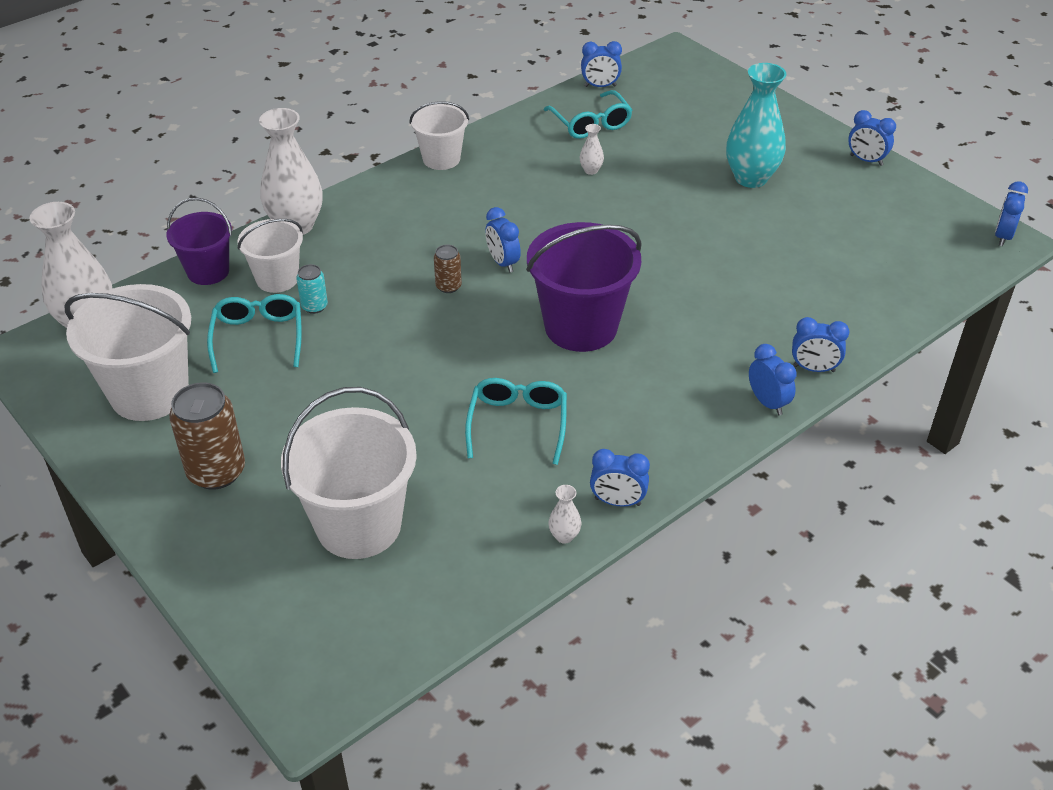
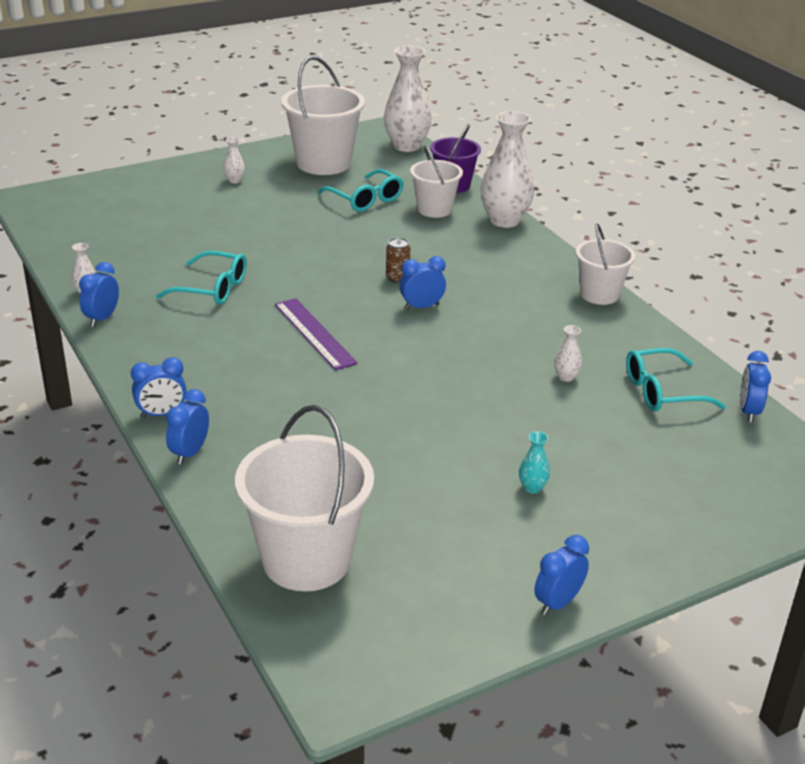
camera: 100 degrees right, 10 degrees down
brown can [169,382,245,490] -> white vase [223,137,245,183]
turquoise glasses [207,294,302,373] -> turquoise glasses turned 45 degrees clockwise [318,169,404,212]
white bucket [281,387,417,559] -> white bucket moved to [235,405,374,592]
turquoise can [296,264,328,314] -> none
purple bucket [526,222,642,352] -> purple ruler [275,298,358,370]
turquoise vase [726,63,787,188] -> turquoise vase [519,431,550,494], size x0.42
blue clock [995,181,1028,246] -> none

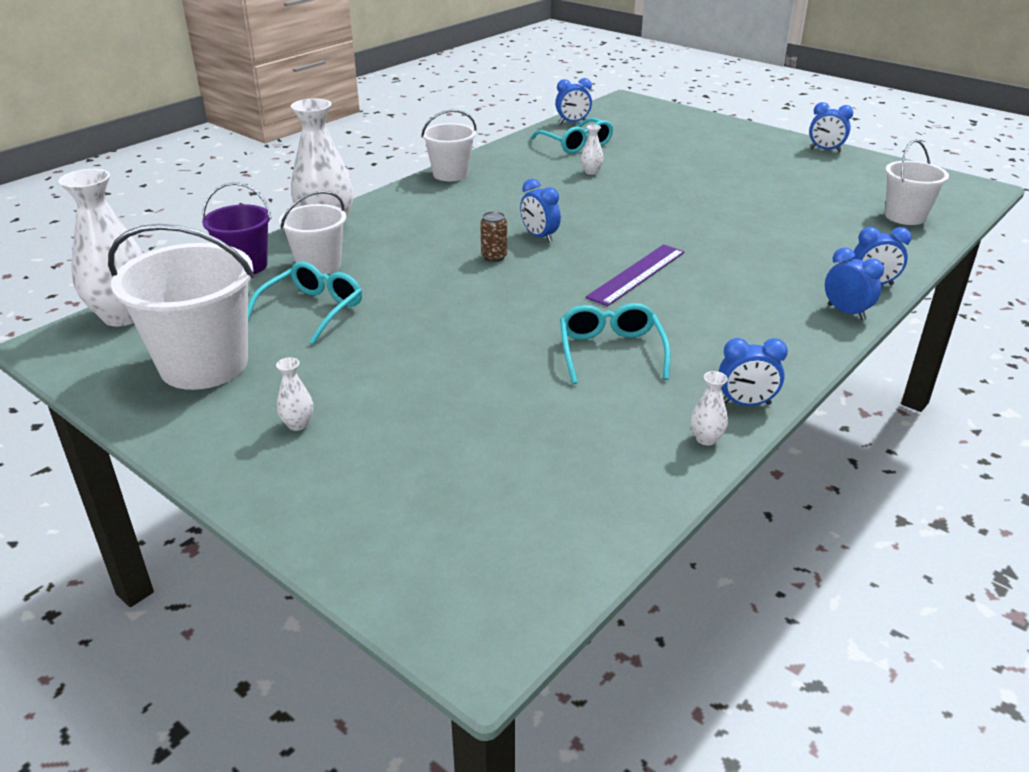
camera: 110 degrees left, 0 degrees up
white bucket [235,405,374,592] -> white bucket [885,139,949,225], size x0.60
turquoise vase [519,431,550,494] -> none

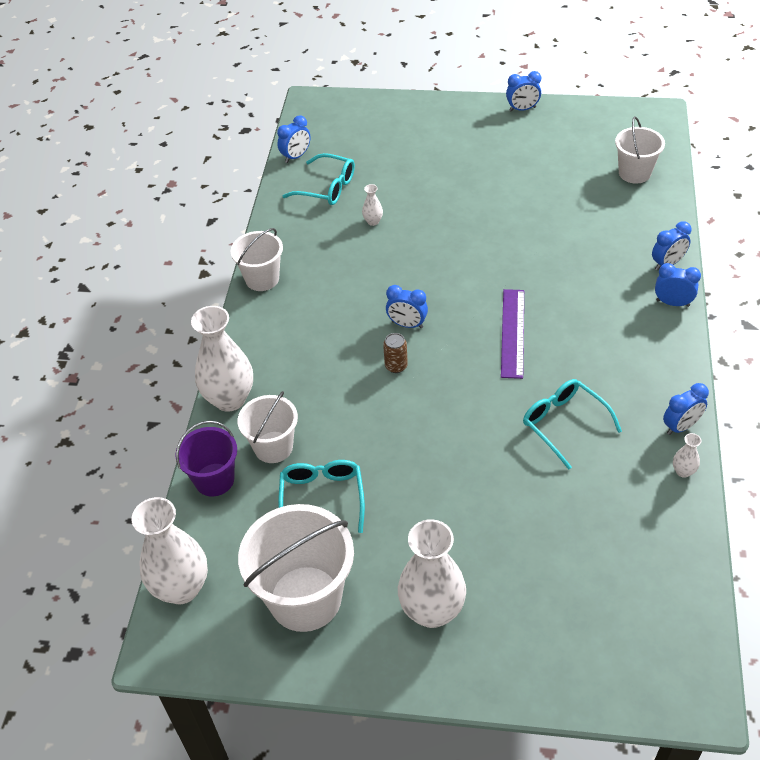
camera: 30 degrees left, 15 degrees up
white vase [276,358,313,431] -> white vase [398,519,466,628], size x2.37

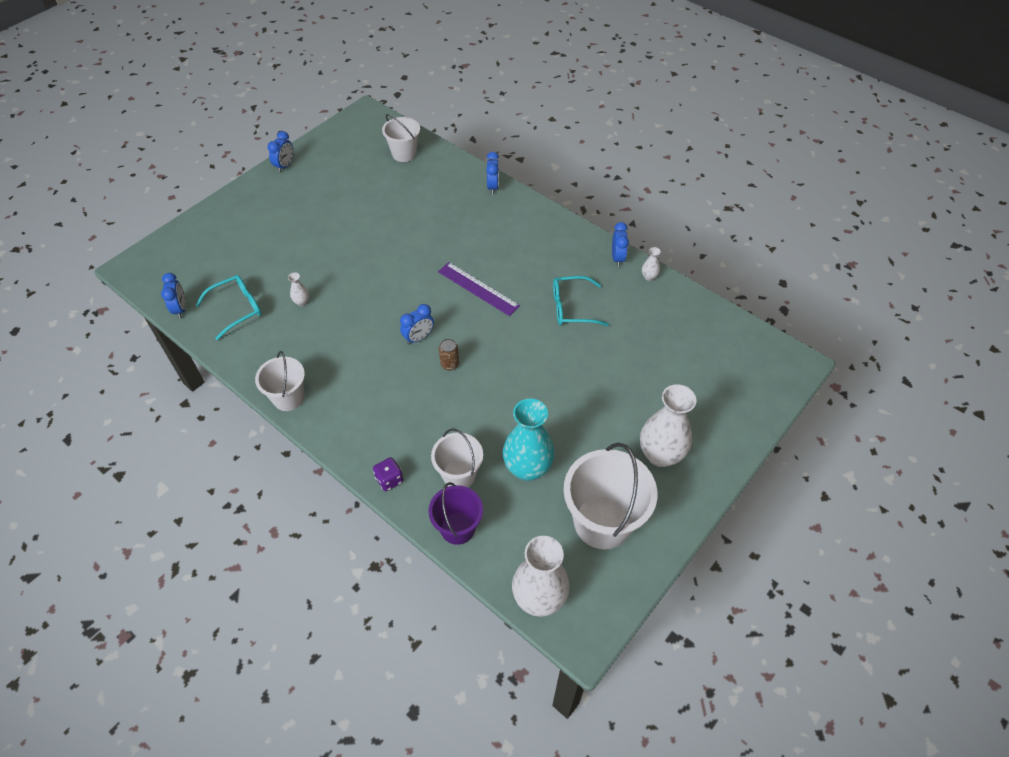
camera: 60 degrees left, 5 degrees up
white vase [191,306,253,412] -> purple dice [373,457,404,491]
turquoise glasses [278,460,365,533] -> turquoise vase [503,398,555,481]
blue clock [655,263,701,307] -> none

